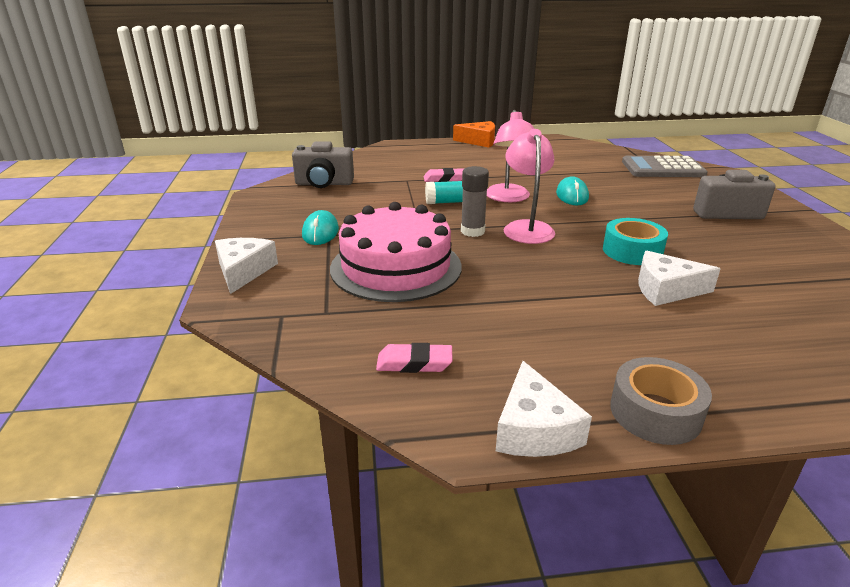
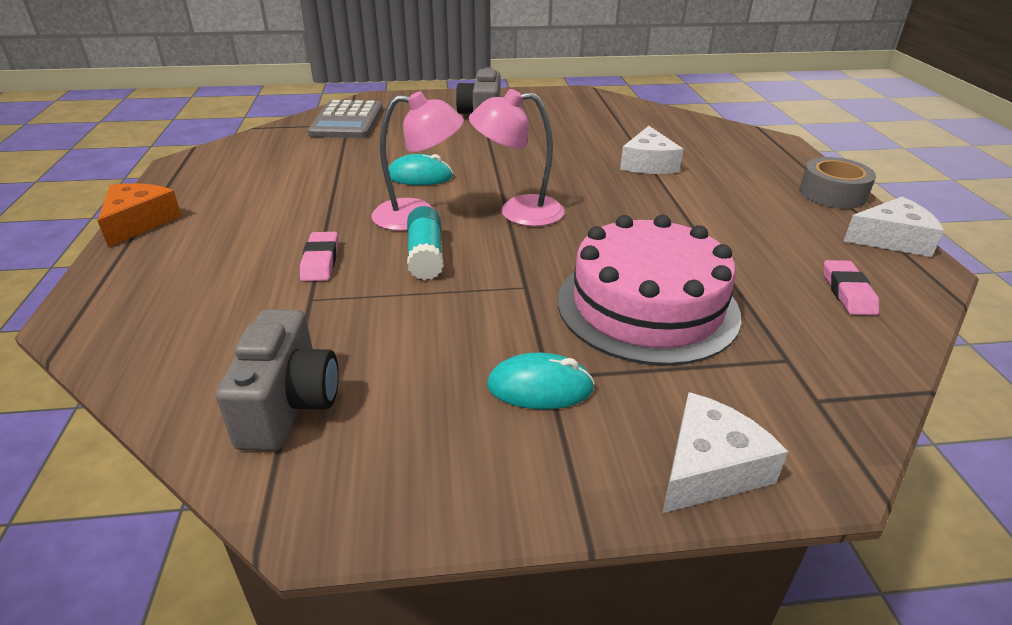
camera: 90 degrees left, 5 degrees up
white cheese [215,238,278,294] -> white cheese turned 135 degrees clockwise [663,392,788,513]
grey glue stick [461,166,489,237] -> none
turquoise tape [603,218,668,265] -> none

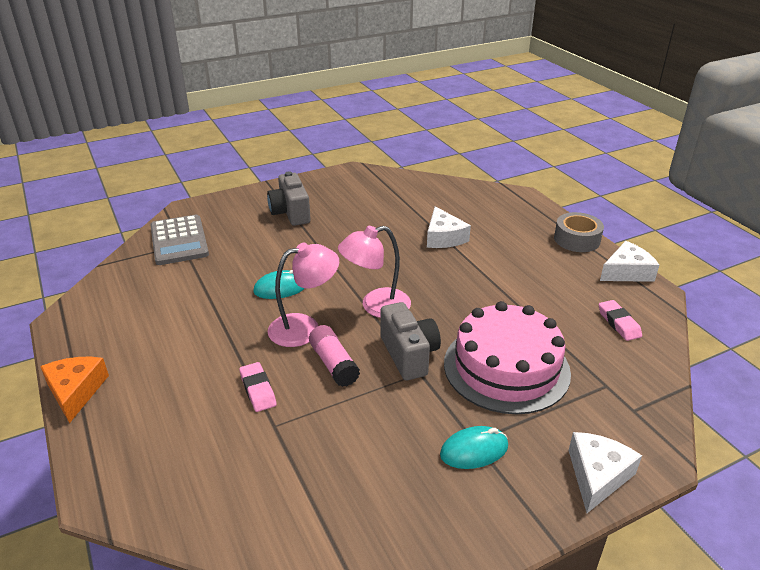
camera: 20 degrees left, 0 degrees up
grey camera [216,309,339,451] -> grey camera moved to [381,302,441,380]
turquoise glue stick [407,206,444,280] -> pink glue stick [309,325,360,387]

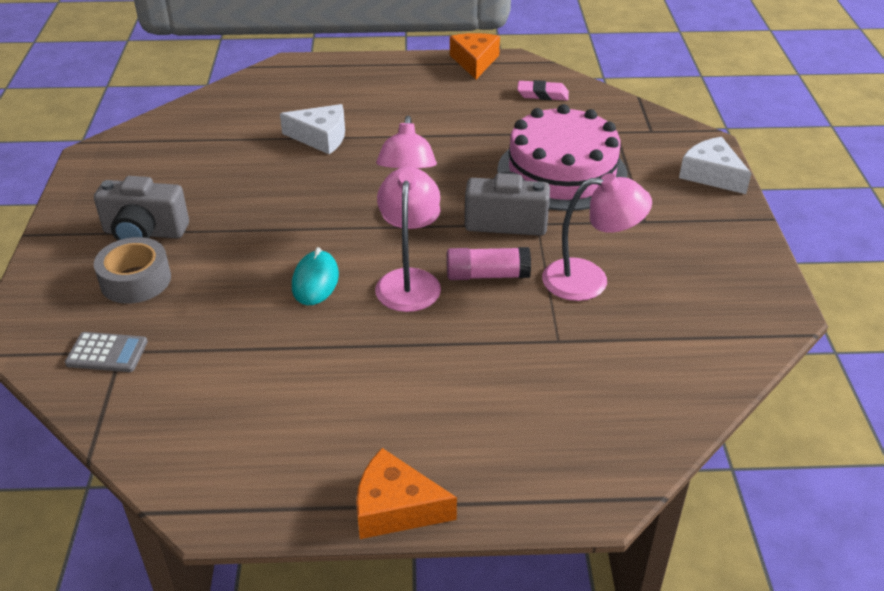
camera: 65 degrees left, 5 degrees up
grey calculator [150,215,209,265] -> grey calculator [65,332,148,372], size x0.56
pink eraser [239,362,277,412] -> none
turquoise mouse [440,426,508,469] -> none
grey tape [554,212,604,252] -> grey tape moved to [94,237,171,304]
white cheese [600,241,659,282] -> orange cheese [450,33,500,79]
none -> pink lamp [542,173,652,301]

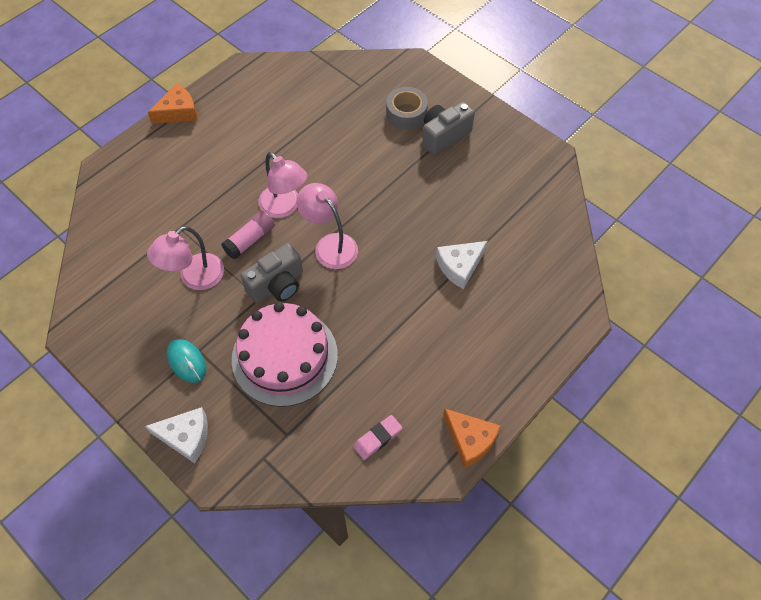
camera: 135 degrees right, 20 degrees up
grey calculator [65,332,148,372] -> none
turquoise mouse [292,247,339,305] -> turquoise mouse moved to [167,339,206,383]

